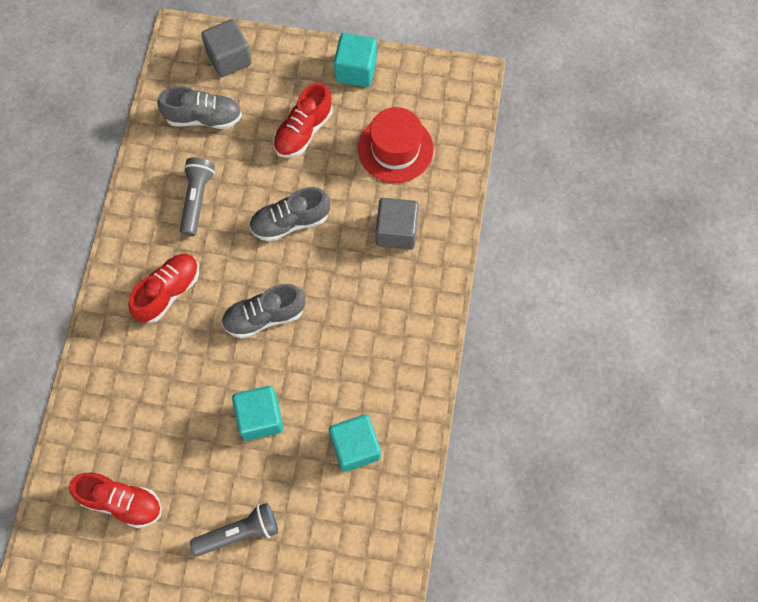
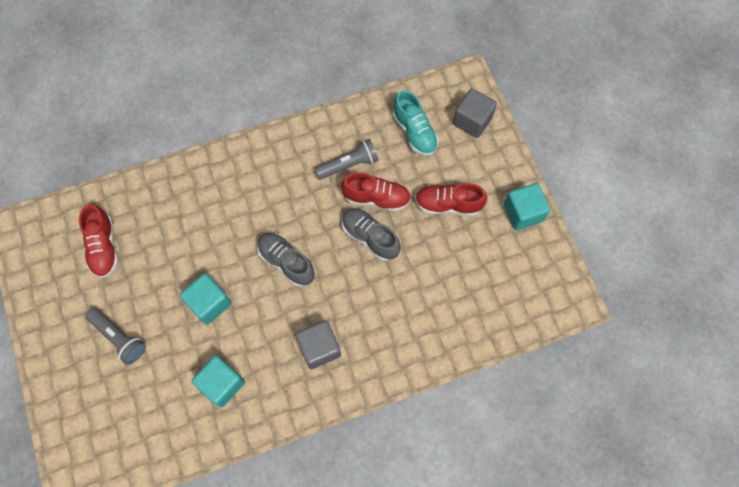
camera: 60 degrees right, 0 degrees up
red shoe [128,254,199,323] -> red shoe moved to [341,172,411,212]
grey shoe [157,86,242,129] -> turquoise shoe [393,90,439,156]
red hat [358,107,433,183] -> none
grey cube [376,198,419,250] -> grey cube moved to [295,320,341,369]

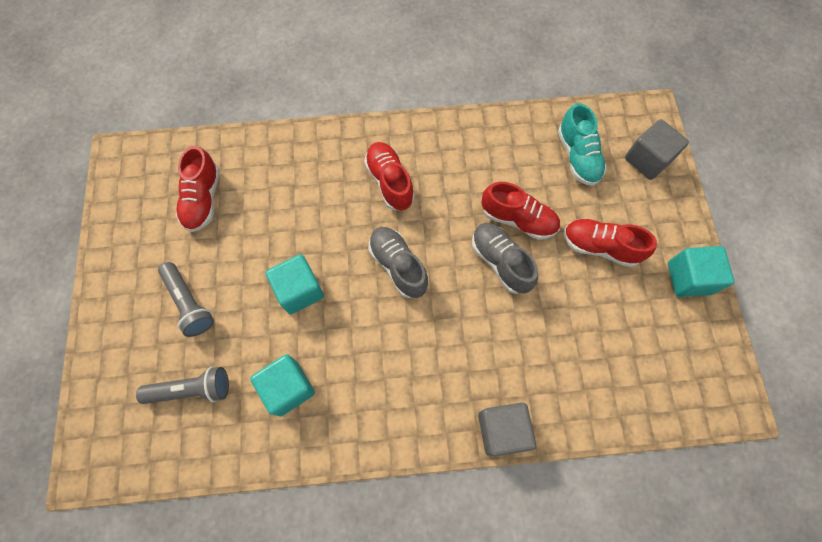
camera: 15 degrees right, 0 degrees up
grey cube [295,320,341,369] -> grey cube moved to [478,403,536,456]
grey flashlight [314,139,379,179] -> grey flashlight moved to [136,367,229,404]
none -> red shoe [364,142,415,210]

